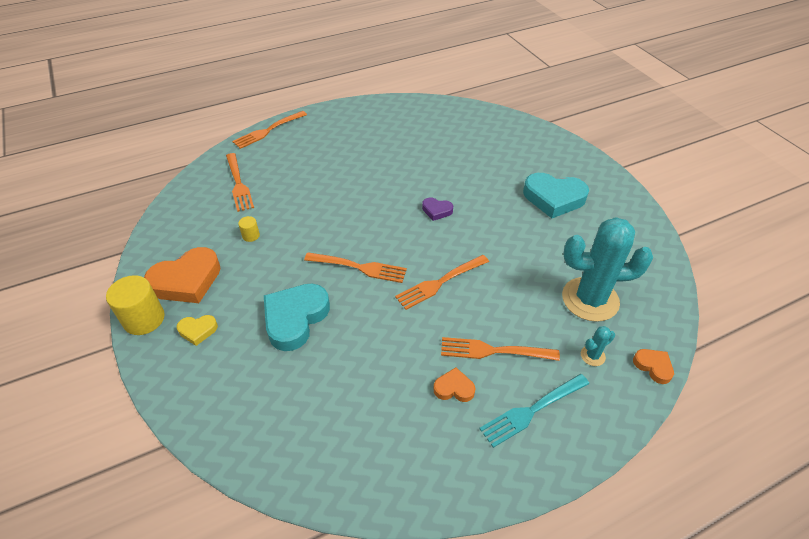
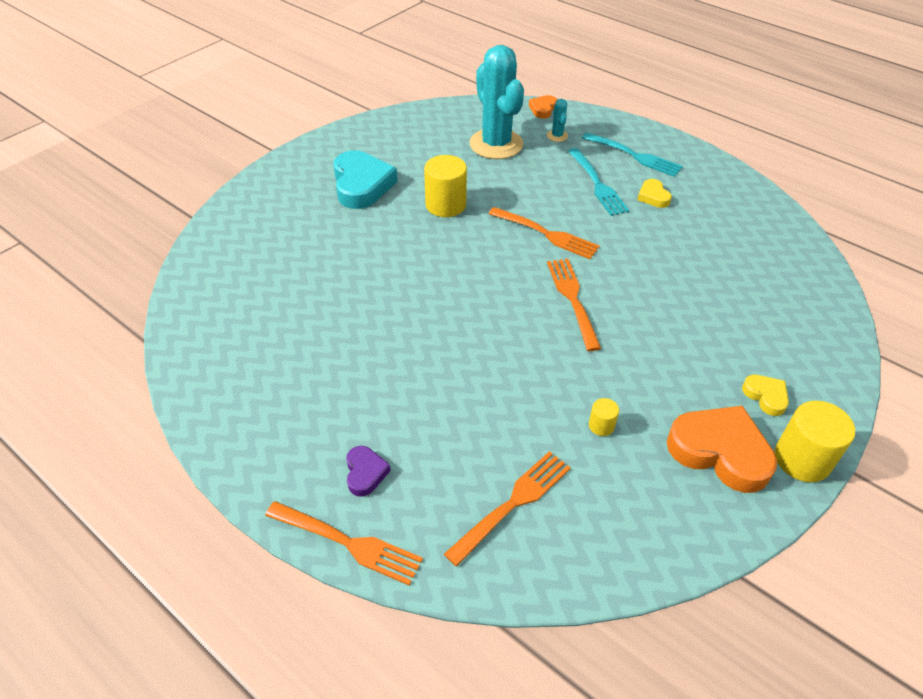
camera: 115 degrees left, 0 degrees up
turquoise heart [264,284,330,351] -> none
purple heart [422,197,453,221] -> purple heart moved to [346,446,391,497]
orange heart [433,367,475,402] -> yellow heart [637,179,672,208]
orange fork [441,337,560,361] -> turquoise fork [568,148,630,216]
turquoise cactus [581,326,615,366] -> turquoise cactus turned 45 degrees clockwise [547,99,568,142]
none -> yellow cylinder [424,155,467,217]

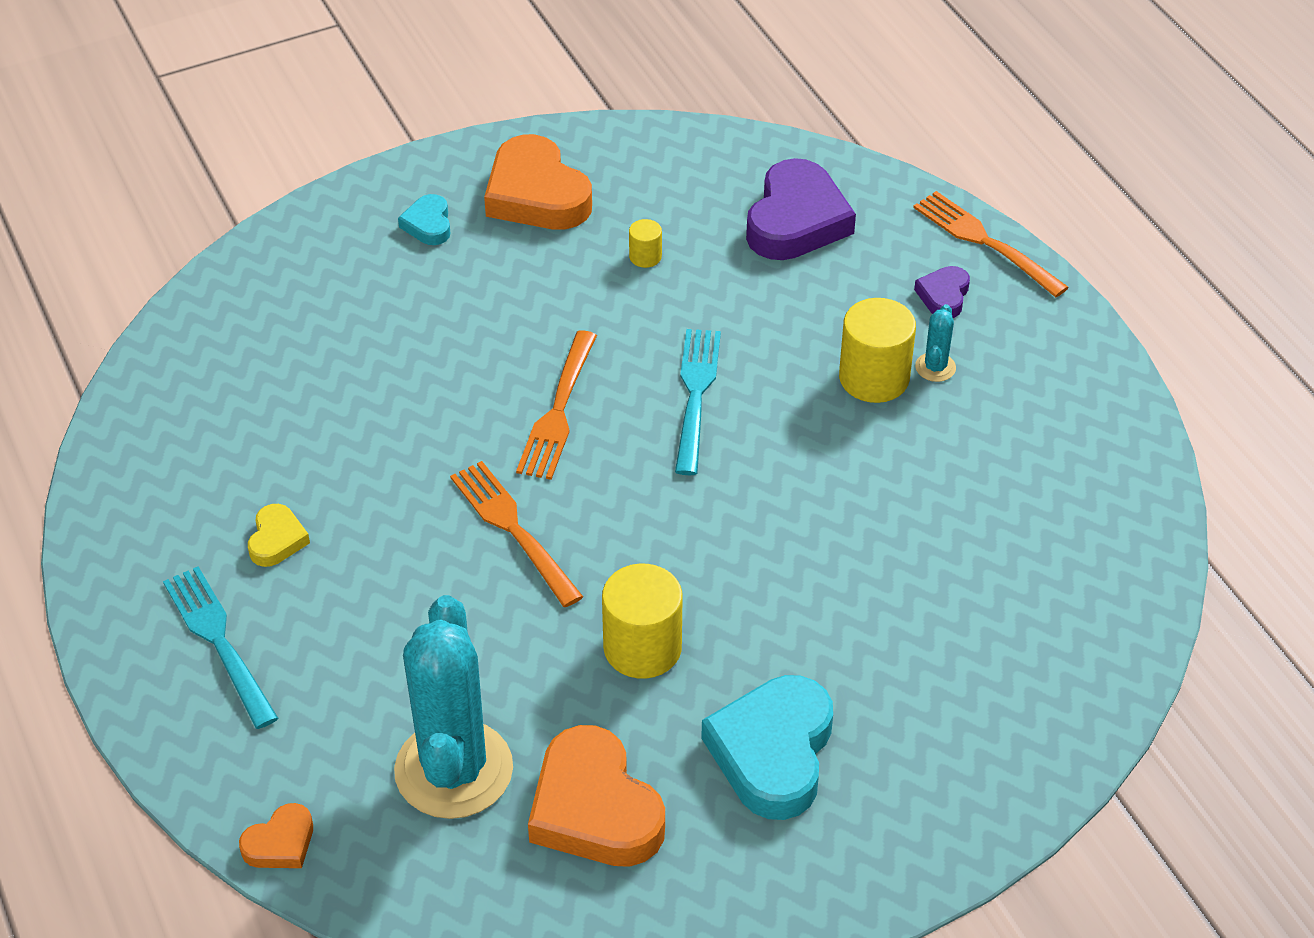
camera: 155 degrees left, 0 degrees up
orange fork [444,451,571,567] -> purple heart [746,158,856,260]
turquoise cactus [547,99,568,142] -> turquoise cactus moved to [915,304,956,382]
turquoise fork [568,148,630,216] -> turquoise fork moved to [675,329,721,475]
yellow heart [742,375,789,416] -> turquoise heart [398,194,450,245]
yellow cylinder [775,401,855,482] -> yellow cylinder moved to [839,298,916,403]
none -> orange heart [528,725,665,867]

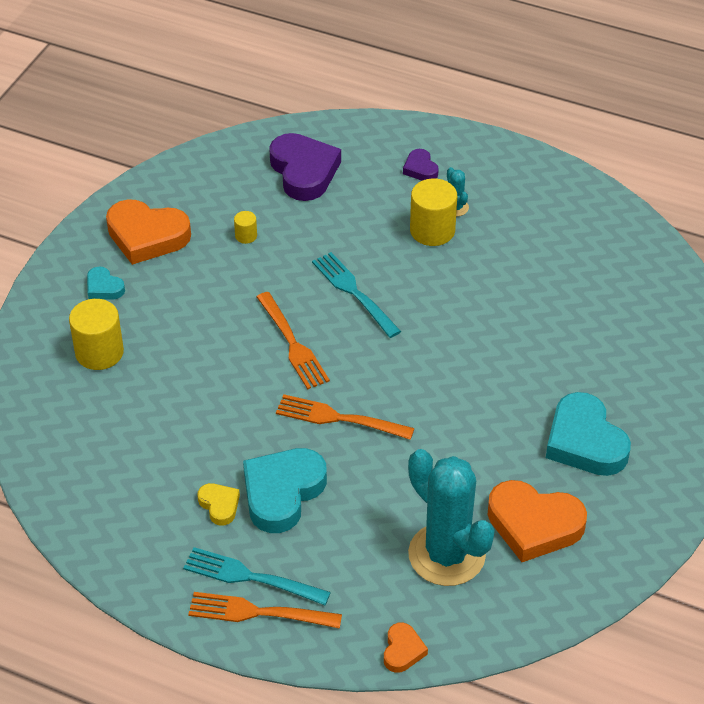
camera: 40 degrees left, 0 degrees up
yellow cylinder [602,563,683,679] -> yellow cylinder moved to [69,299,124,370]
orange fork [913,191,1069,297] -> orange fork moved to [188,592,342,629]
none -> turquoise heart [243,448,327,533]

